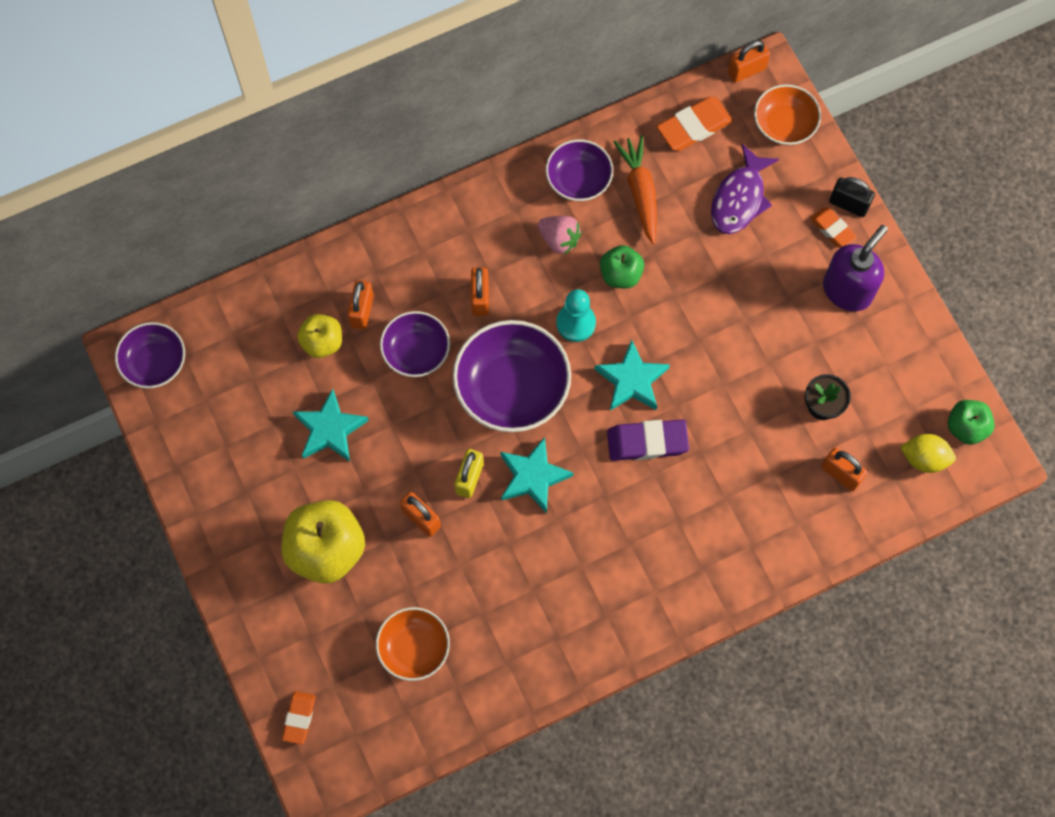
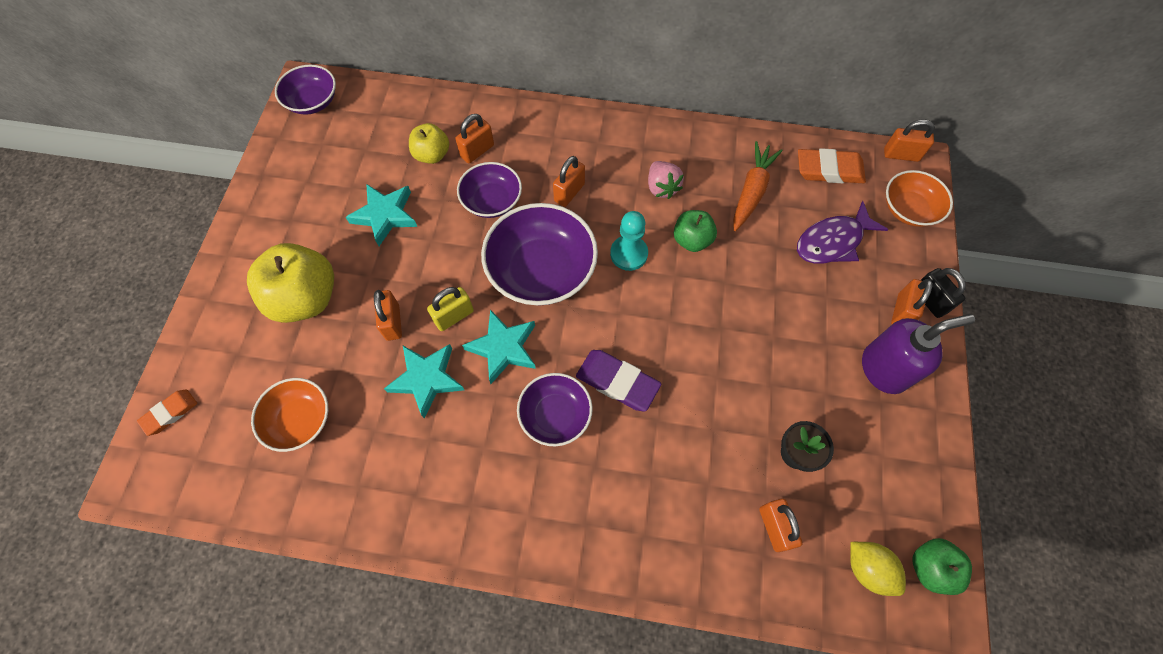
camera: 35 degrees right, 5 degrees down
purple bowl [546,139,613,201] -> purple bowl moved to [517,373,593,446]
turquoise star [595,340,670,411] -> turquoise star moved to [384,344,464,418]
orange eraser [810,207,857,248] -> orange padlock [891,279,933,324]

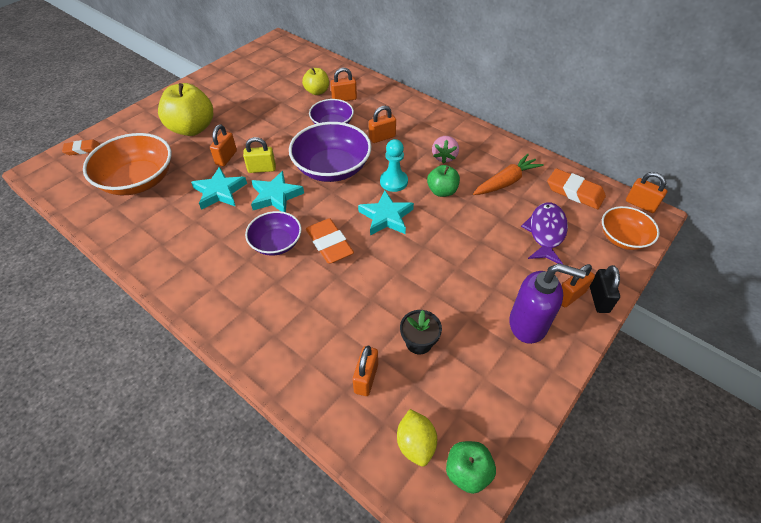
camera: 30 degrees right, 15 degrees down
orange bowl [251,378,328,452] -> orange bowl [83,133,171,195], size x1.66
purple bowl [275,65,336,115] -> none
turquoise star [346,184,417,246] -> turquoise star moved to [358,191,414,235]
purple eraser [576,350,661,411] -> orange eraser [306,218,354,264]
purple fish [797,201,888,264] -> purple fish turned 105 degrees clockwise [521,202,568,264]

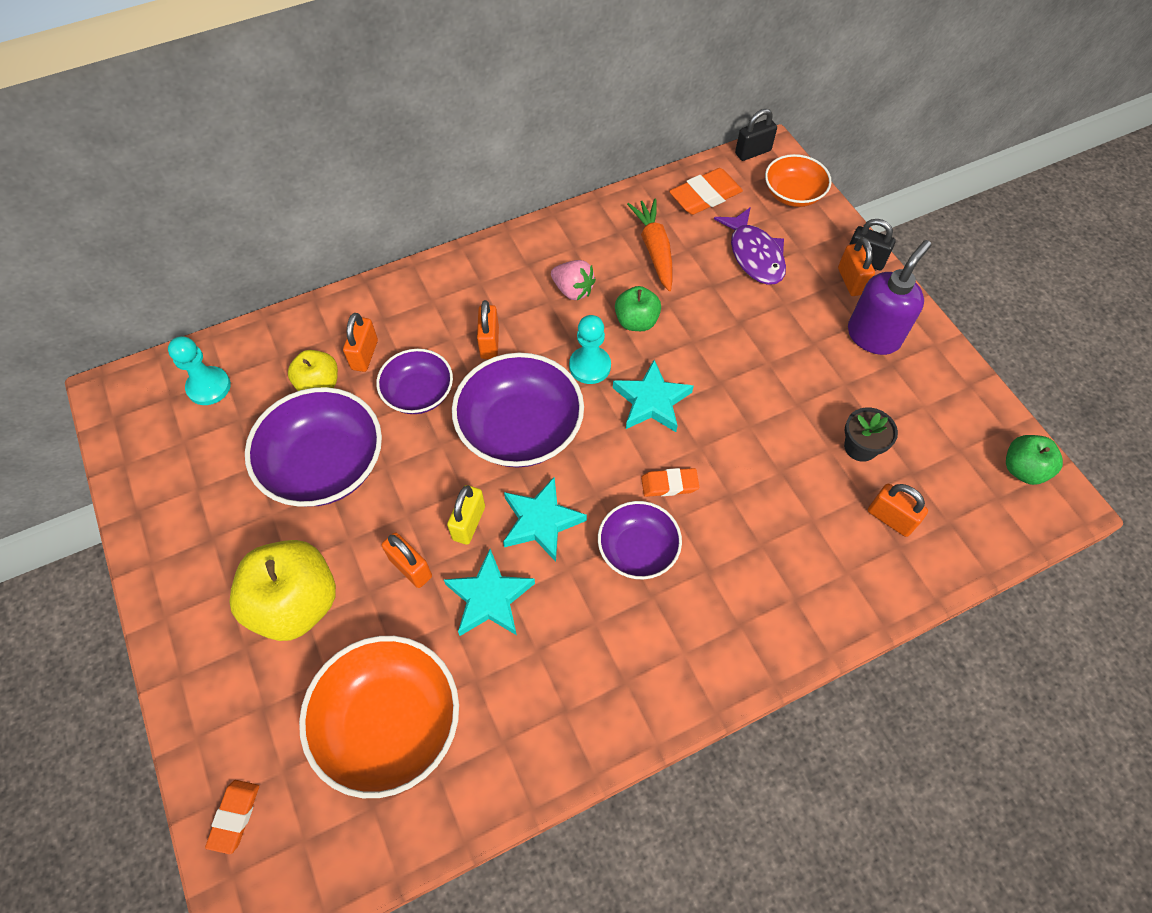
camera: 65 degrees left, 10 degrees up
orange eraser [306,218,354,264] -> orange eraser [641,468,699,497], size x0.62
yellow lemon [397,409,437,467] -> none
purple fish [521,202,568,264] -> purple fish turned 150 degrees counterclockwise [714,207,786,285]
orange padlock [626,172,667,213] -> black padlock [735,109,777,161]
none -> turquoise pawn [168,336,231,405]
none -> purple bowl [245,387,382,507]

